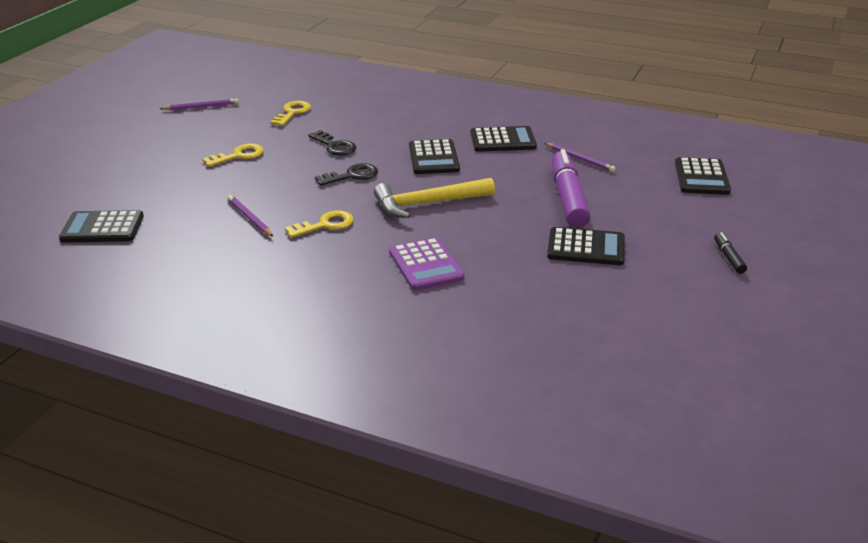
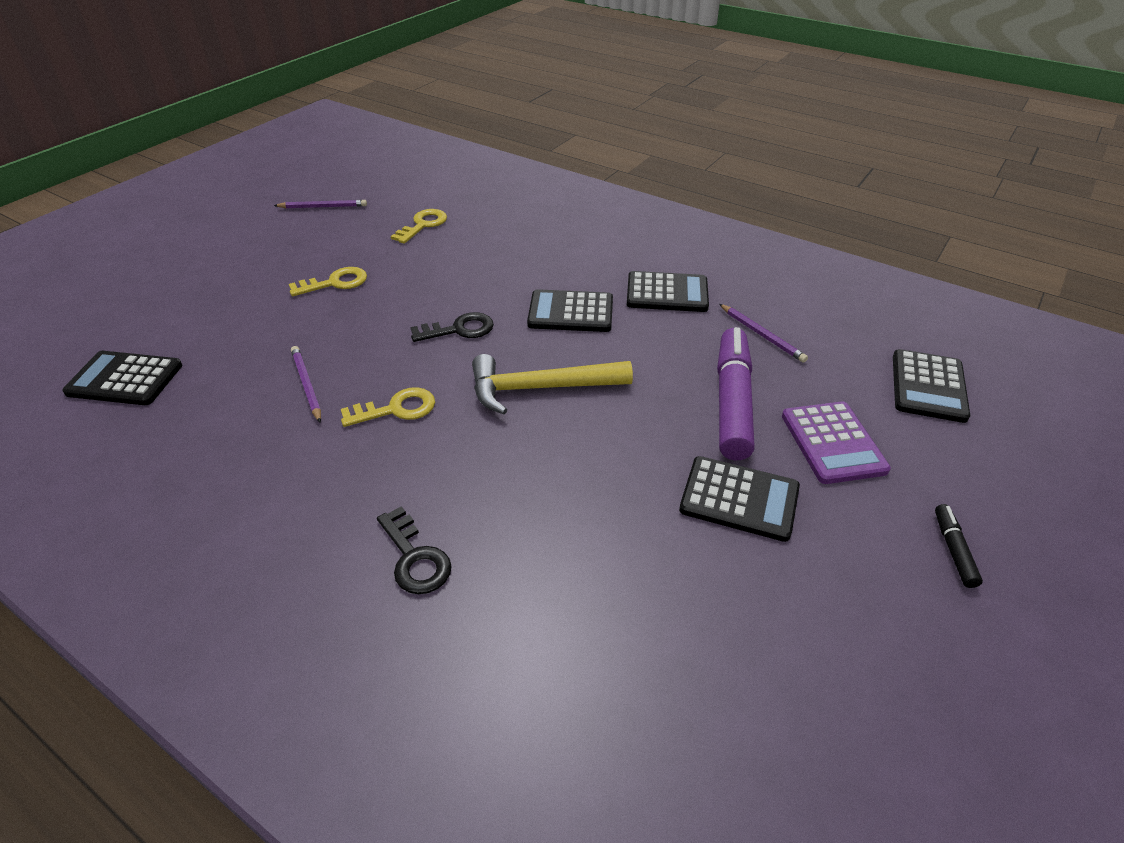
camera: 10 degrees right, 10 degrees up
black key [308,130,356,156] -> black key moved to [377,506,452,594]
purple calculator [389,237,465,291] -> purple calculator moved to [782,401,891,484]
black calculator [409,139,460,174] -> black calculator turned 90 degrees clockwise [527,289,613,332]

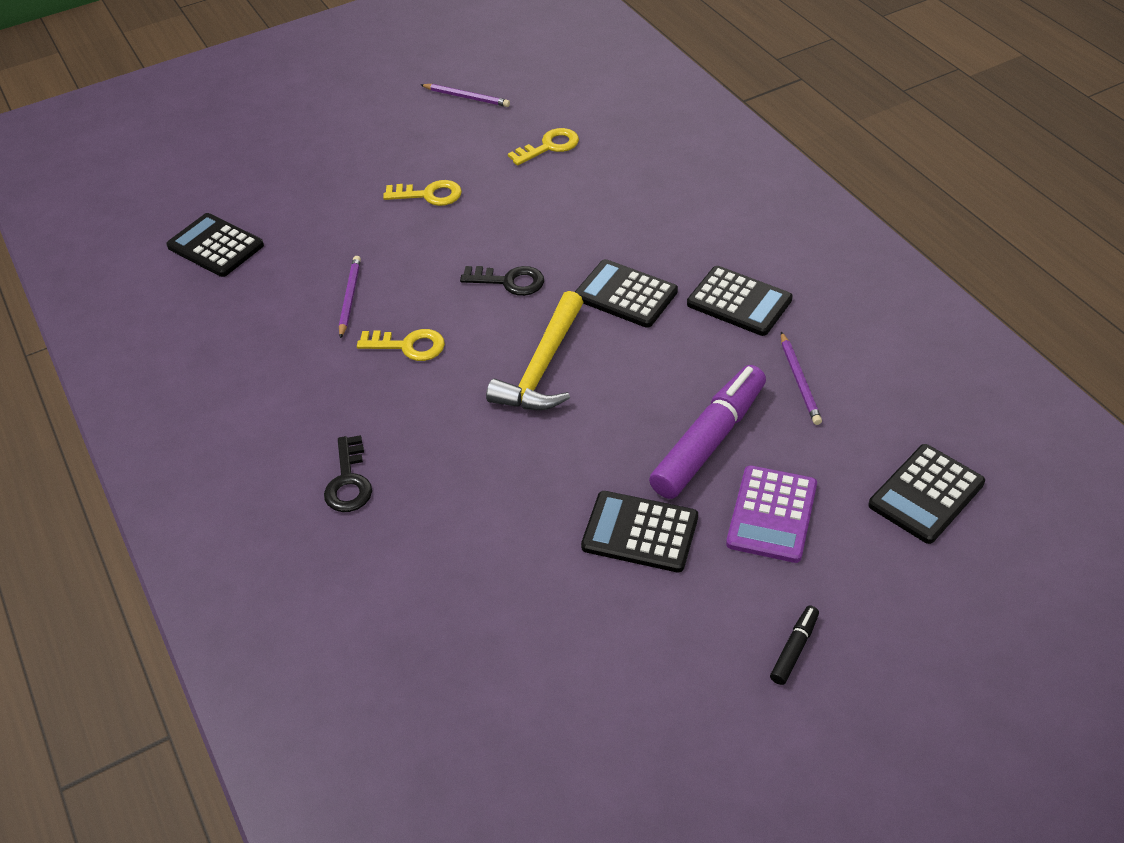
camera: 30 degrees right, 5 degrees up
yellow hammer [472,354,633,414] -> yellow hammer turned 90 degrees counterclockwise [486,291,583,410]
black calculator [679,456,800,542] -> black calculator turned 150 degrees clockwise [581,491,698,573]

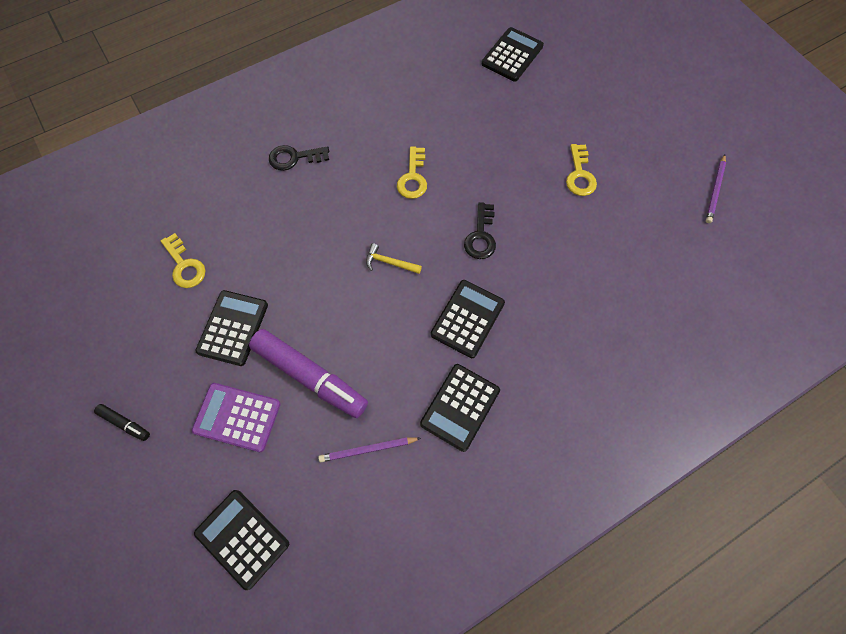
camera: 85 degrees right, 20 degrees up
purple pencil [339,256,361,339] -> none
yellow hammer [486,291,583,410] -> yellow hammer [366,243,422,274], size x0.49
yellow key [508,128,579,166] -> yellow key moved to [161,233,206,288]

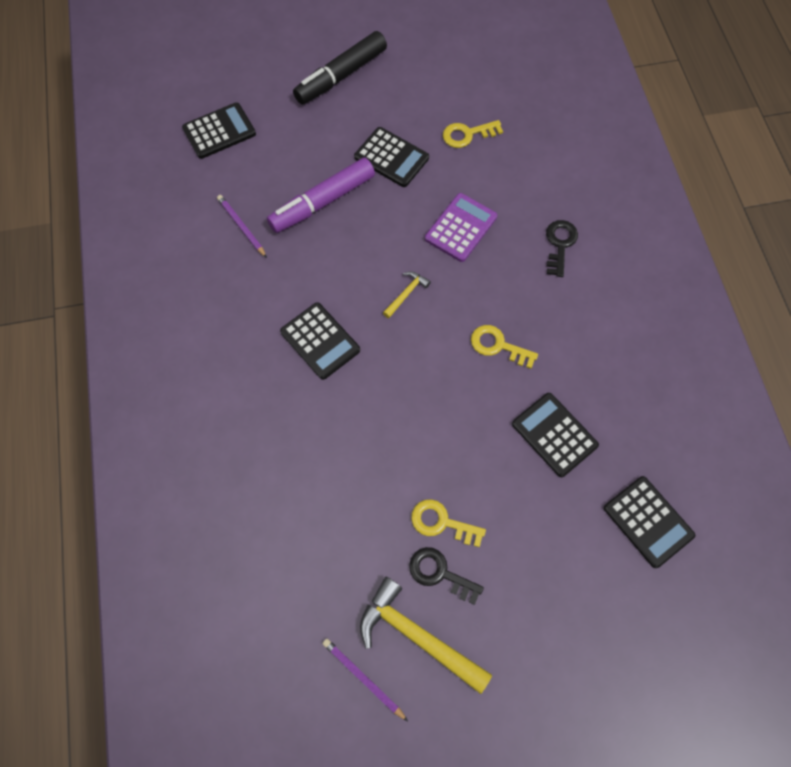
camera: 110 degrees right, 0 degrees up
black marker [94,404,150,441] -> black marker [293,31,387,104], size x2.23
purple calculator [192,383,281,452] -> purple calculator moved to [425,193,497,262]
purple pencil [318,437,421,462] -> purple pencil turned 45 degrees counterclockwise [217,195,267,258]
black calculator [420,364,500,452] -> black calculator moved to [512,393,599,477]
black key [464,202,496,259] -> black key moved to [409,547,484,605]
none -> yellow hammer [360,577,492,694]

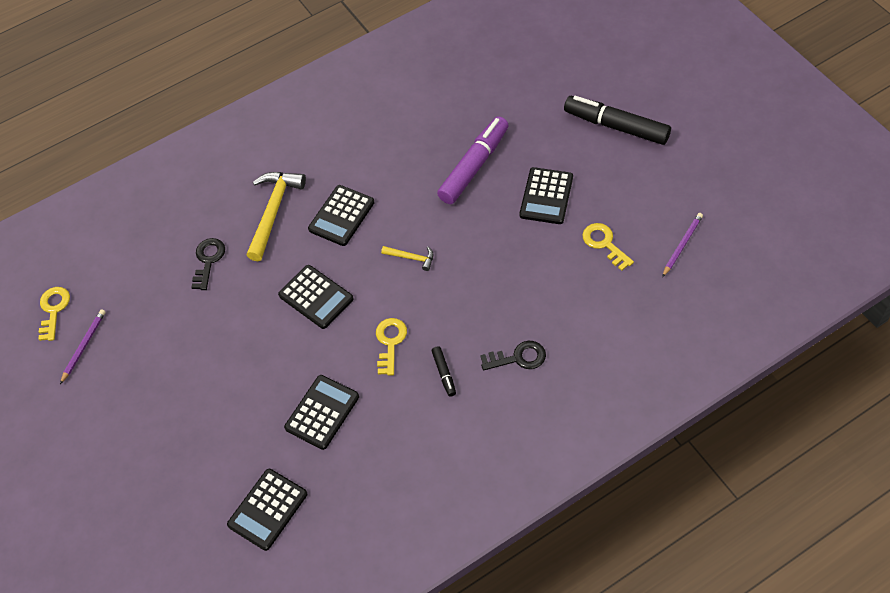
camera: 75 degrees right, 10 degrees down
black calculator [182,102,256,159] -> black calculator moved to [278,265,354,329]
purple pencil [217,195,267,258] -> purple pencil moved to [662,213,703,277]
purple marker [267,157,375,233] -> purple marker turned 90 degrees clockwise [437,116,509,204]
yellow hammer [360,577,492,694] -> yellow hammer moved to [247,172,306,261]
black key [409,547,484,605] -> black key moved to [191,238,225,290]
yellow key [411,499,486,547] -> yellow key moved to [38,287,70,341]
purple calculator [425,193,497,262] -> none
none -> black marker [432,346,456,397]

